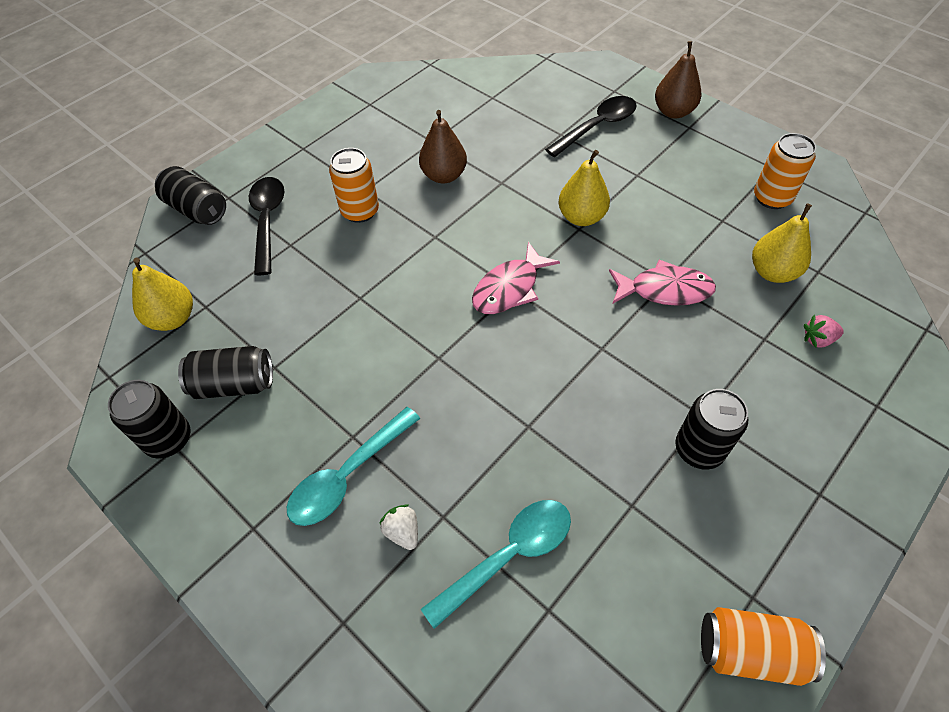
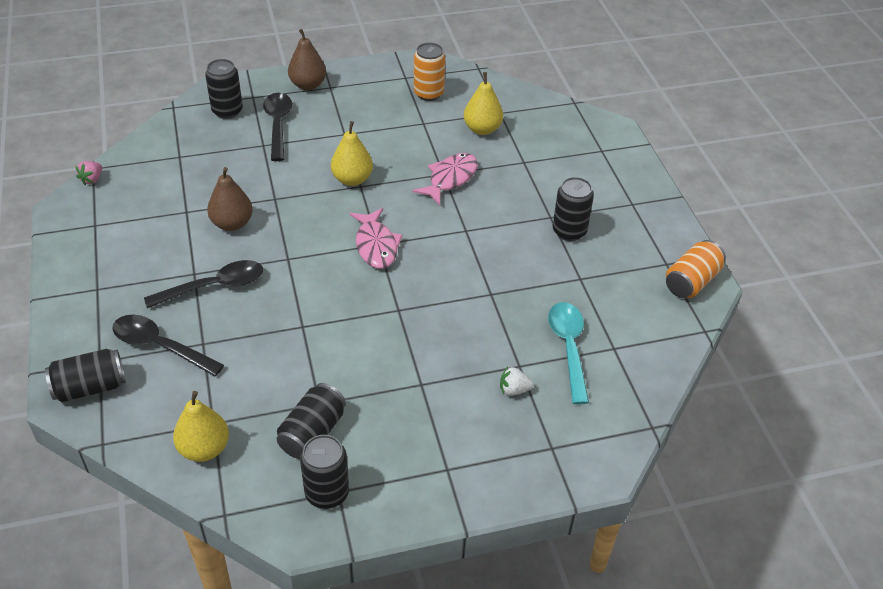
camera: 60 degrees left, 10 degrees down
turquoise spoon [287,407,420,526] -> none
orange can [329,148,379,223] -> black spoon [144,260,263,308]
pink strawberry [804,315,844,348] -> pink strawberry moved to [75,161,102,185]
none -> black can [205,59,243,119]

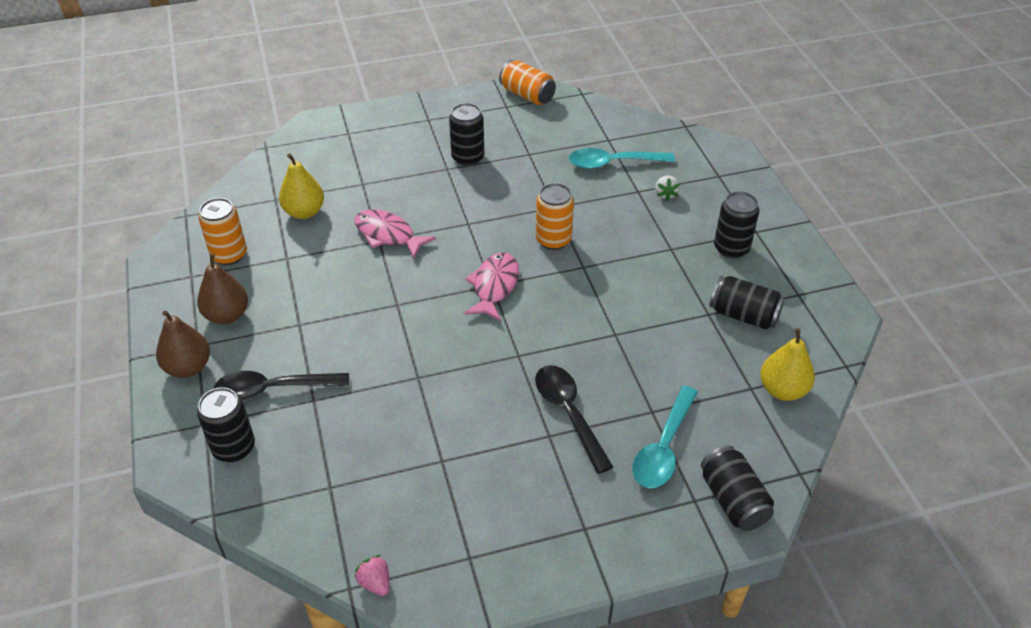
camera: 90 degrees left, 0 degrees up
pink strawberry [75,161,102,185] -> pink strawberry turned 150 degrees counterclockwise [354,555,390,596]
black spoon [112,315,224,377] -> turquoise spoon [632,386,698,488]
brown pear [207,167,253,231] -> brown pear moved to [197,254,248,324]
black can [300,435,349,509] -> black can moved to [714,191,759,259]
yellow pear [331,121,373,186] -> none
pink fish [350,208,403,269] -> pink fish turned 60 degrees counterclockwise [464,253,519,321]
none -> orange can [536,183,574,250]

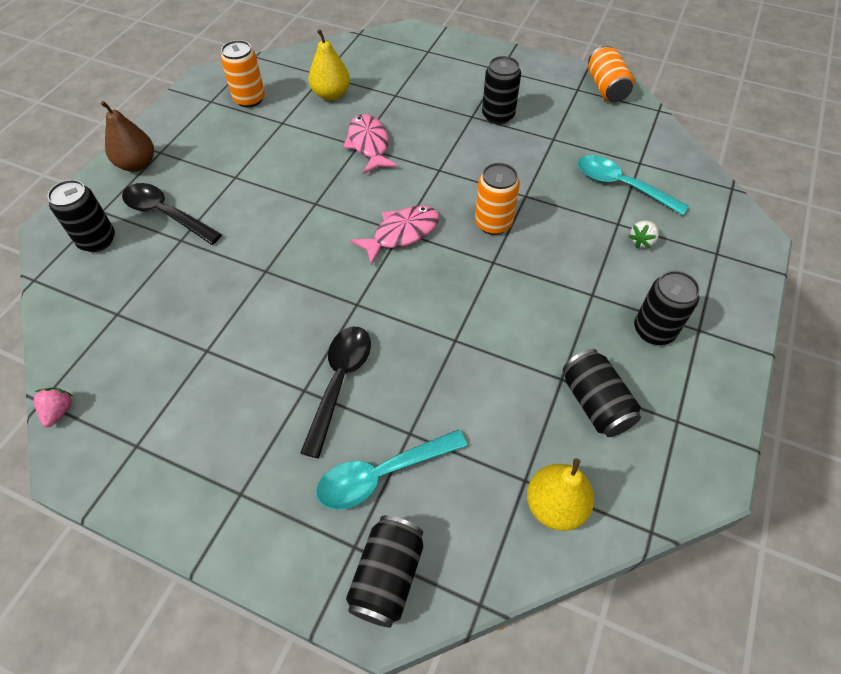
camera: 40 degrees right, 10 degrees up
brown pear [197,254,248,324] -> none

